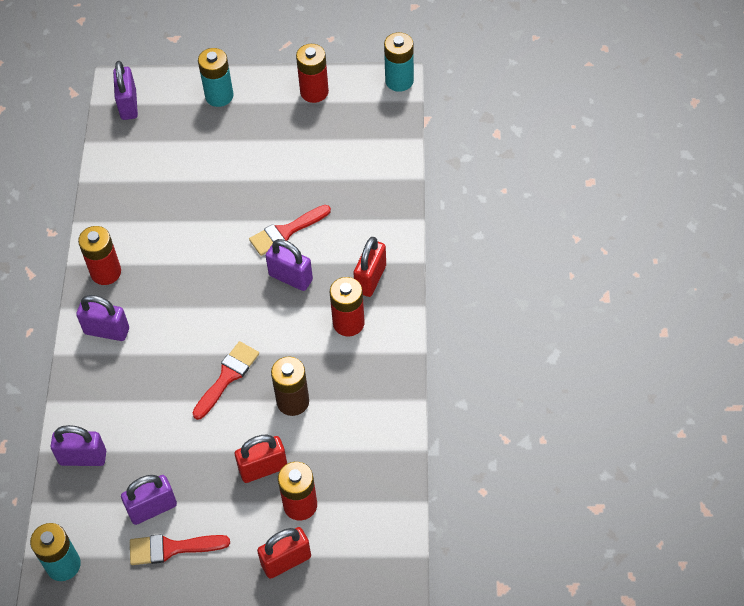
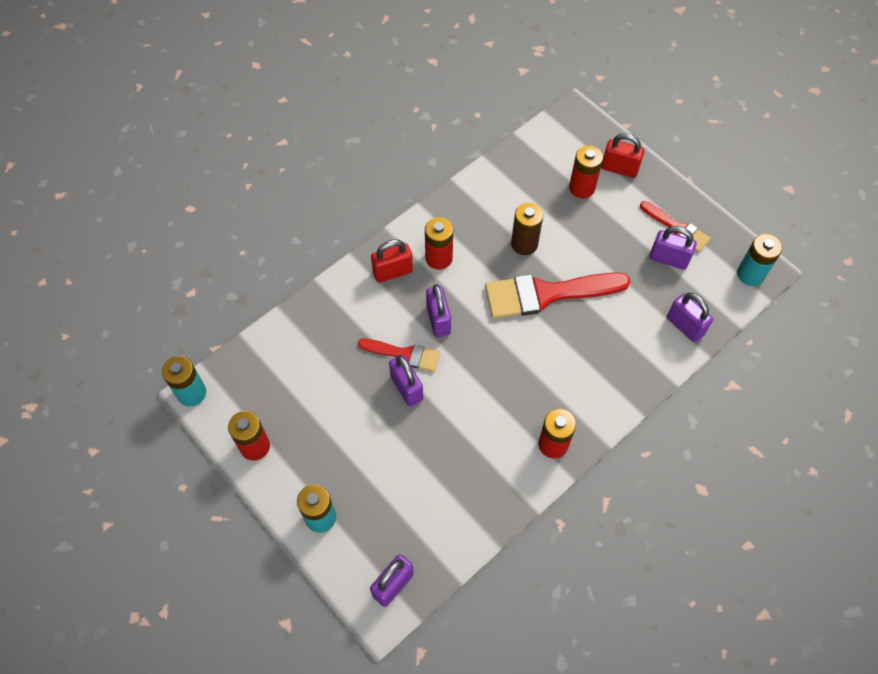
camera: 135 degrees left, 5 degrees up
purple padlock [76,295,129,341] -> purple padlock moved to [389,355,423,407]
red brush [192,341,259,420] -> red brush [485,272,631,319], size x1.80
red padlock [235,435,287,483] -> none

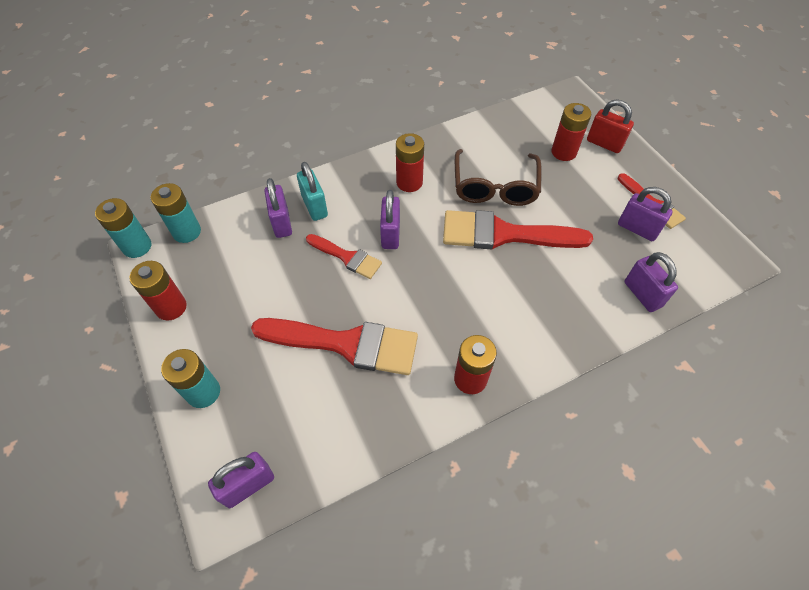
camera: 15 degrees right, 5 degrees down
red padlock [371,239,413,283] -> none
purple padlock [389,355,423,407] -> purple padlock moved to [264,178,292,238]
brown battery [511,203,543,255] -> brown glasses [455,149,542,206]
turquoise battery [737,234,782,286] -> turquoise battery moved to [151,183,201,243]
none -> red brush [251,318,418,375]
none -> turquoise padlock [297,162,328,221]

